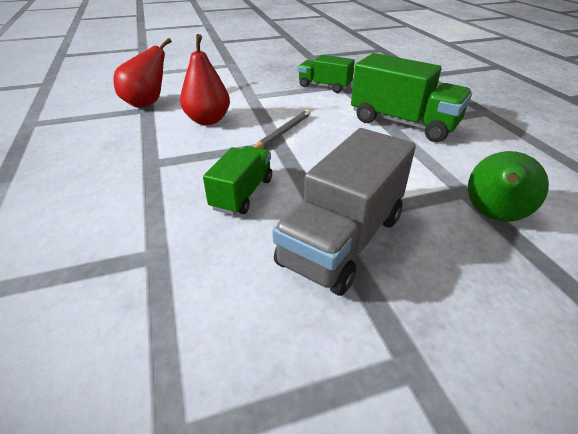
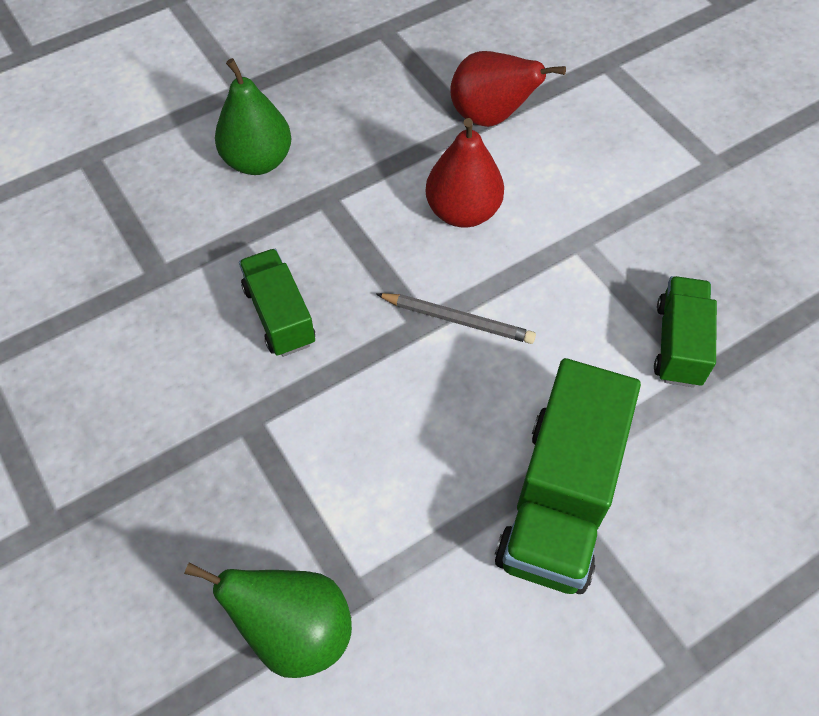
camera: 75 degrees right, 20 degrees up
green truck [203,146,272,215] -> green truck turned 120 degrees counterclockwise [239,249,315,357]
grey truck [272,128,416,296] -> none
none -> green pear [215,58,292,175]

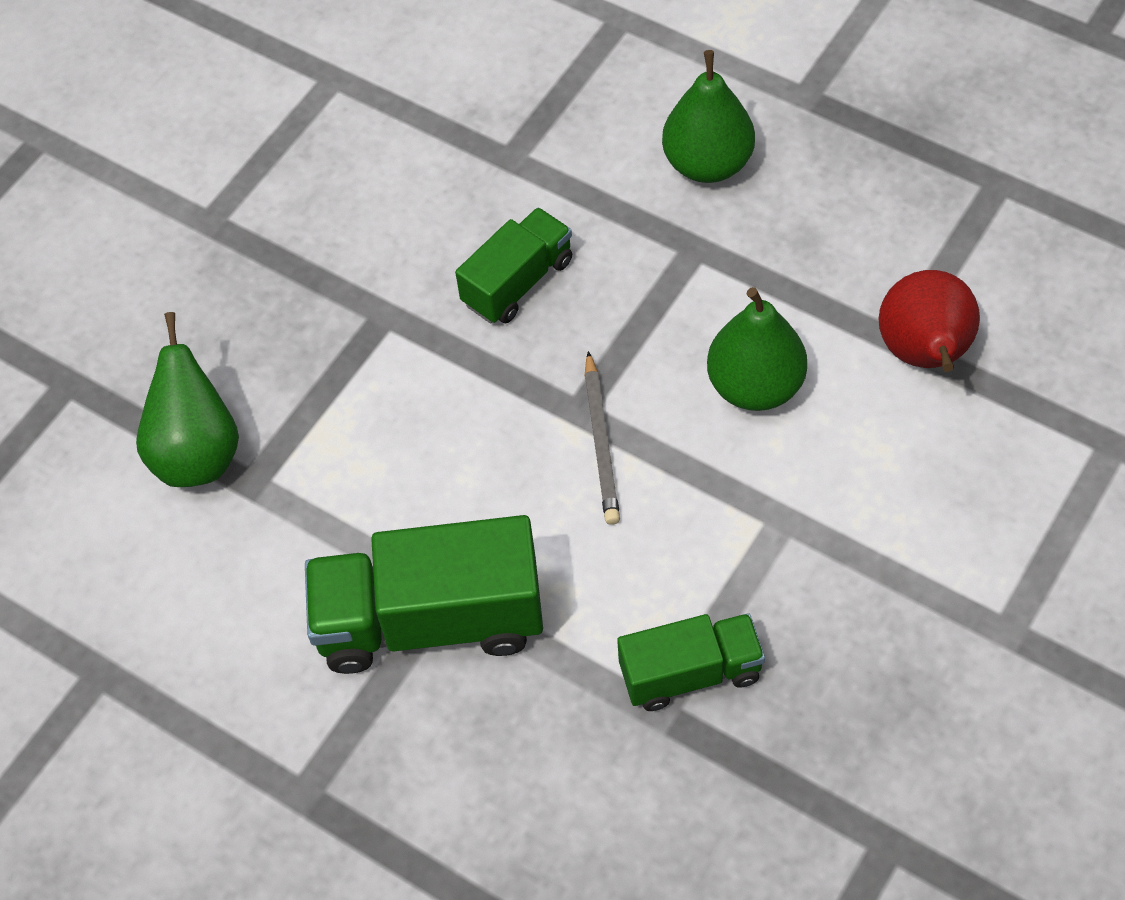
camera: 70 degrees right, 0 degrees up
red pear [426,118,504,228] -> green pear [707,287,807,411]

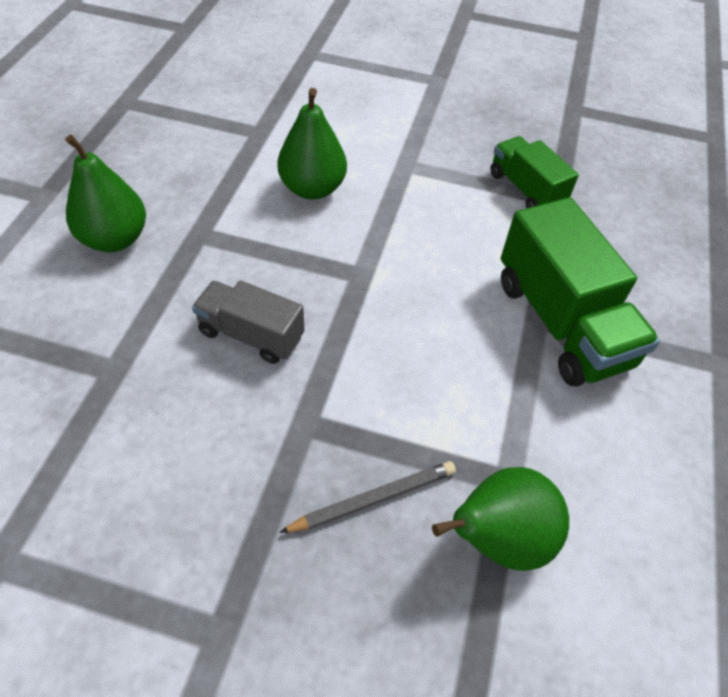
camera: 115 degrees left, 5 degrees down
green truck [455,207,572,323] -> grey truck [192,280,304,364]
grey pencil [584,351,620,525] -> grey pencil moved to [279,461,456,533]
red pear [879,270,980,372] -> none

